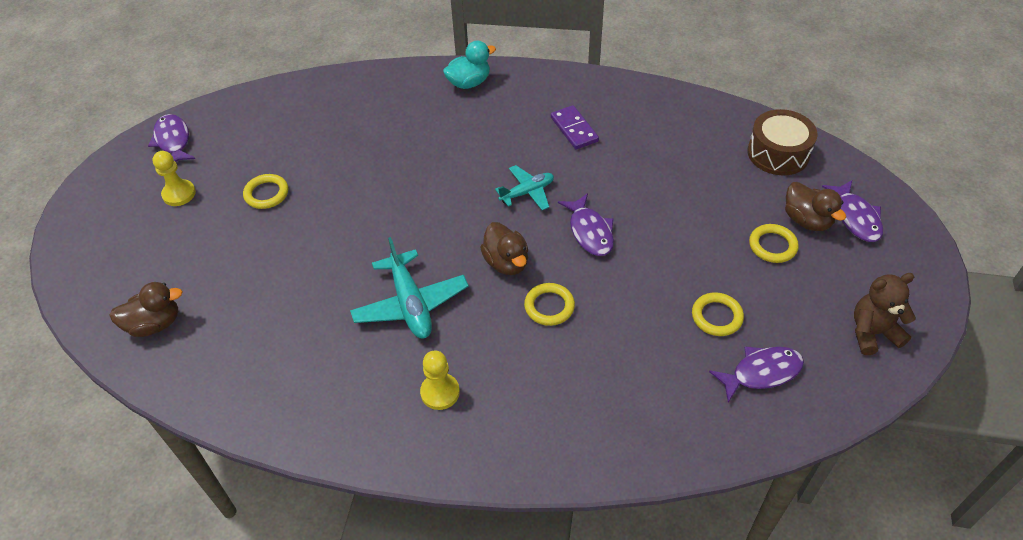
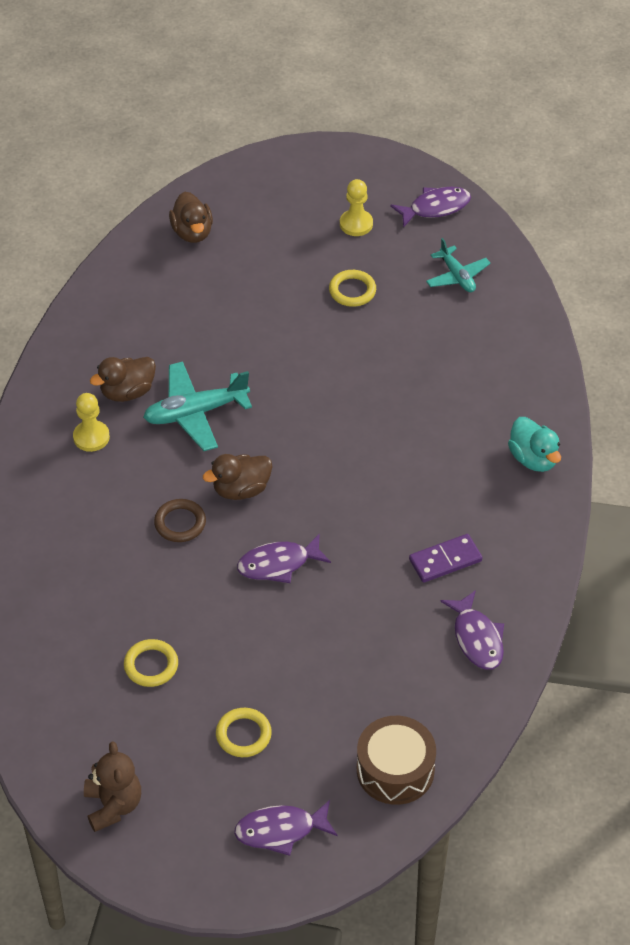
camera: 90 degrees right, 0 degrees up
turquoise plane [495,165,554,210] -> turquoise plane moved to [426,238,490,292]
yellow ring [524,283,575,326] -> brown ring [154,499,206,542]
purple fish [709,347,804,403] -> purple fish moved to [441,590,504,670]
brown duck [785,182,846,231] -> brown duck moved to [90,357,156,402]

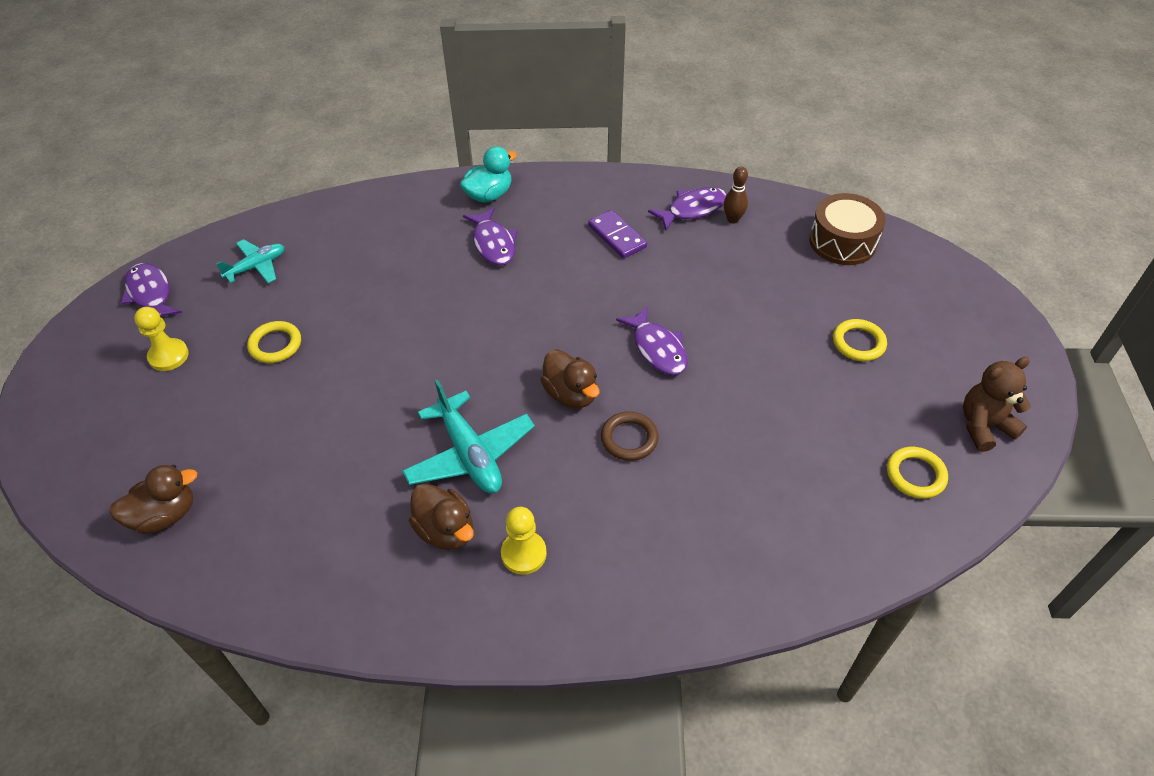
camera: 100 degrees left, 0 degrees up
yellow ring [124,639,178,687] -> yellow ring moved to [887,447,948,499]
purple fish [234,800,338,856] -> purple fish moved to [463,207,518,265]
none -> brown bowling pin [724,166,748,224]

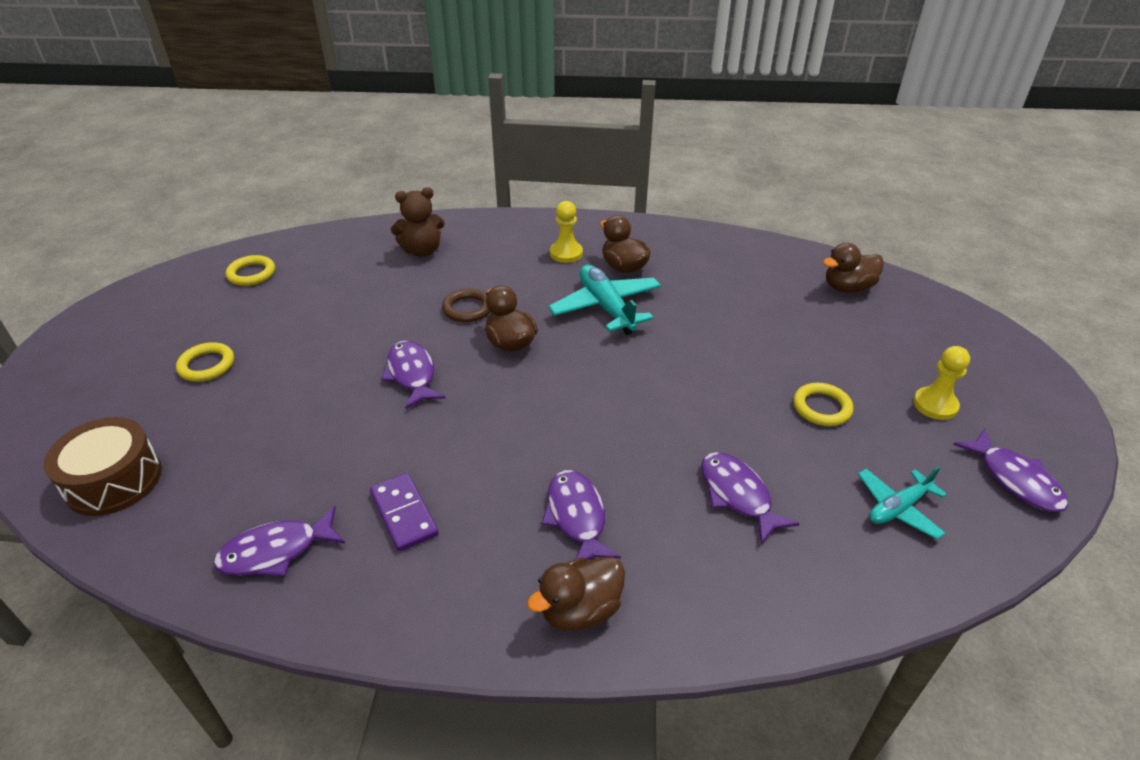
camera: 175 degrees left, 10 degrees down
turquoise duck [460,146,517,203] -> brown duck [527,556,625,631]
brown bowling pin [724,166,748,224] -> none
brown teddy bear [963,357,1031,452] -> brown teddy bear moved to [391,187,445,257]
none -> purple fish [701,452,800,544]

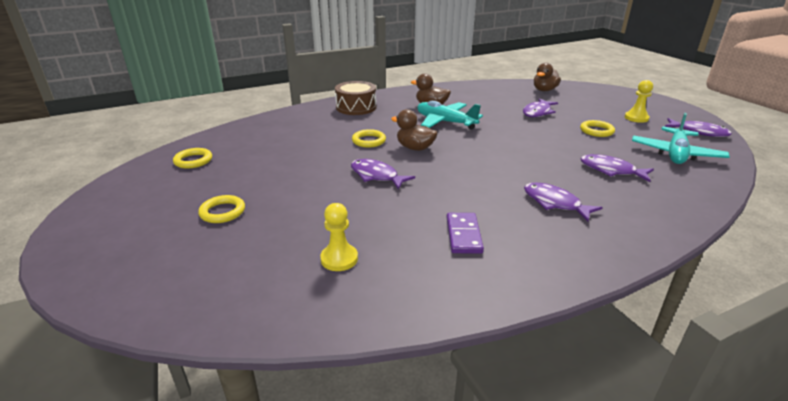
camera: 30 degrees left, 10 degrees down
brown drum [44,417,162,516] -> brown drum moved to [335,81,376,115]
purple fish [213,506,345,577] -> purple fish moved to [523,98,558,117]
purple domino [370,473,439,552] -> purple domino turned 60 degrees clockwise [447,213,484,254]
brown teddy bear [391,187,445,257] -> none
brown ring [442,289,490,322] -> yellow ring [352,129,386,148]
brown duck [527,556,625,631] -> none
yellow pawn [550,201,583,263] -> yellow pawn moved to [320,203,358,271]
turquoise plane [858,466,947,539] -> turquoise plane [632,113,730,164], size x1.61

